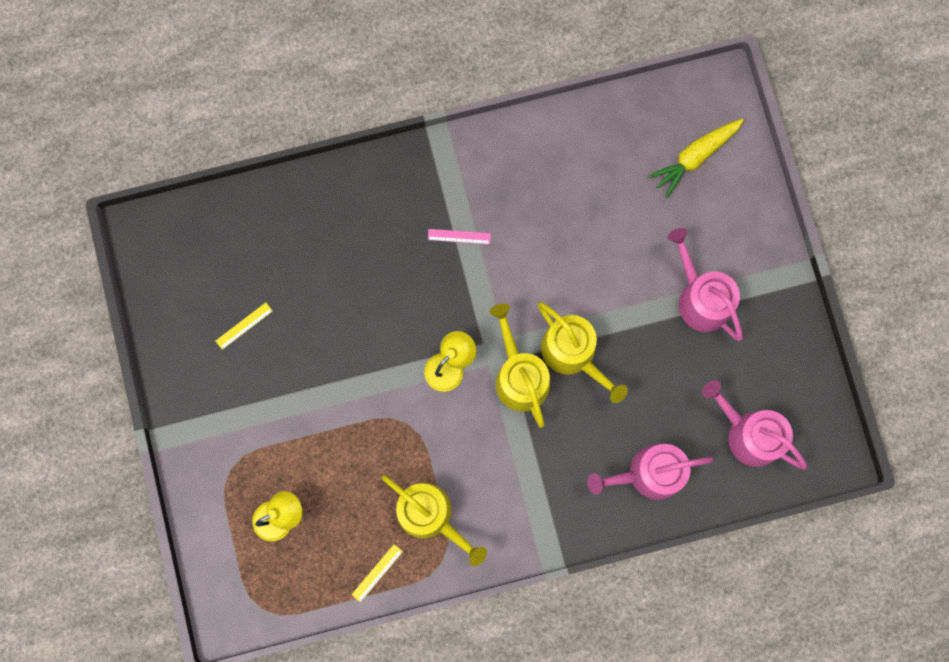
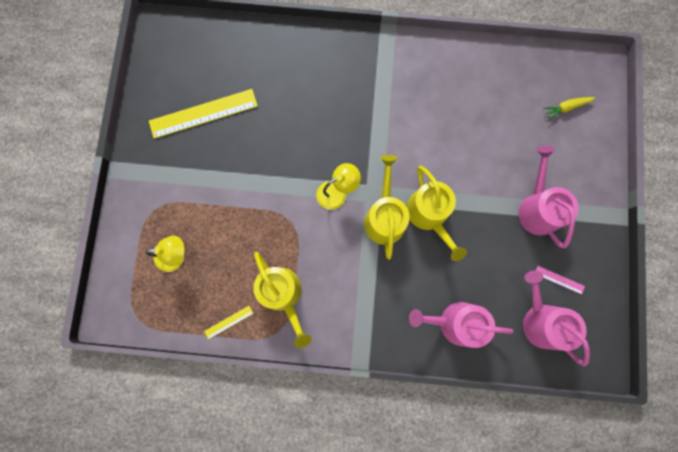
camera: 20 degrees right, 0 degrees up
yellow ruler [216,303,272,350] -> yellow ruler [149,89,258,139], size x2.28
pink ruler [428,229,491,244] -> pink ruler moved to [536,266,585,294]
yellow carrot [648,118,744,198] -> yellow carrot [543,97,595,120], size x0.62

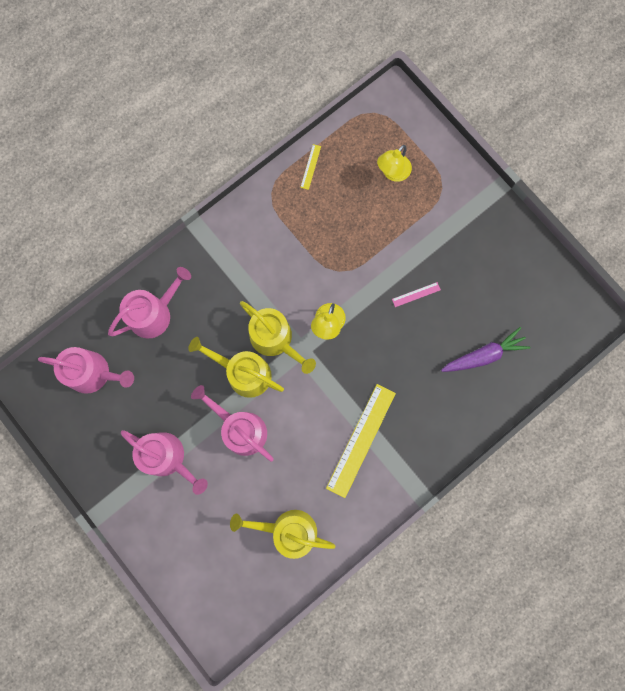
camera: 135 degrees right, 0 degrees up
yellow ruler [149,89,258,139] -> yellow ruler moved to [326,384,396,498]
yellow watering can [253,252,312,348] -> yellow watering can moved to [230,510,336,559]
pink ruler [536,266,585,294] -> pink ruler moved to [392,282,441,307]
yellow carrot [543,97,595,120] -> none
none -> pink watering can [191,385,274,462]
none -> purple carrot [441,327,530,372]

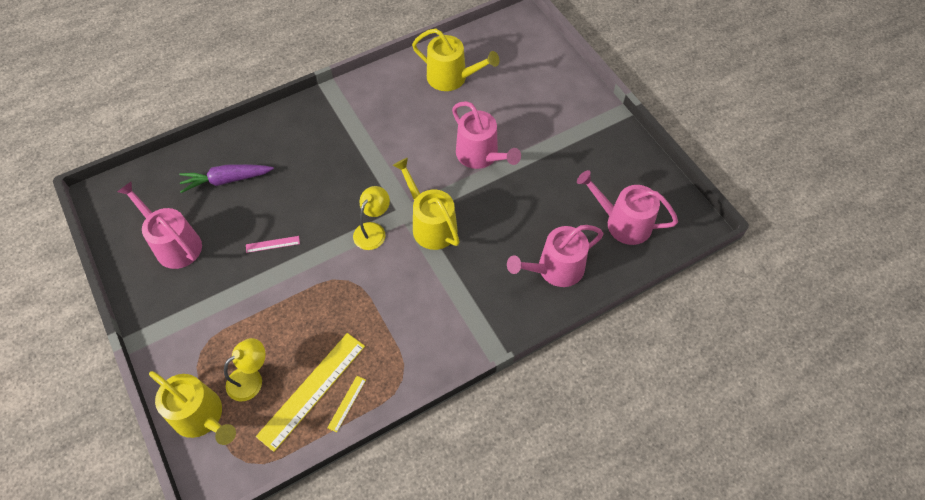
camera: 170 degrees left, 20 degrees down
pink watering can [121,430,208,495] -> pink watering can moved to [117,181,202,269]
yellow watering can [188,337,284,398] -> yellow watering can moved to [149,371,236,445]
yellow ruler [326,384,396,498] -> yellow ruler moved to [256,333,365,452]

